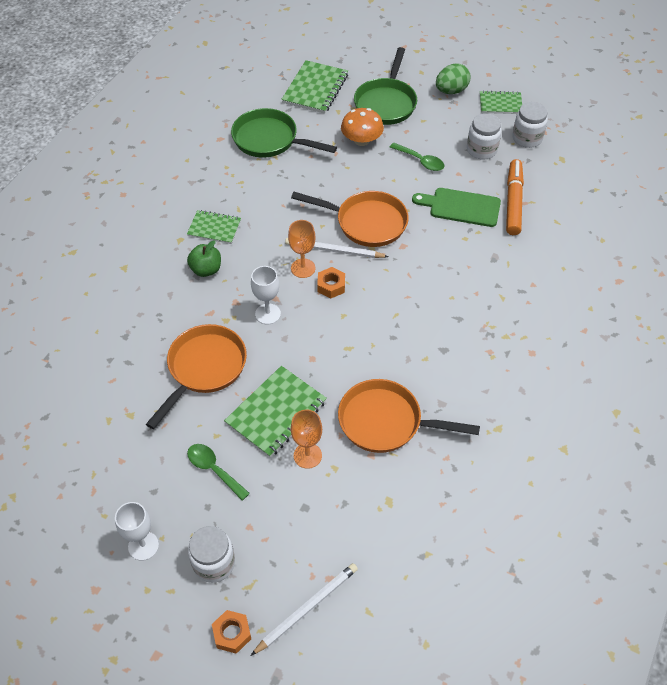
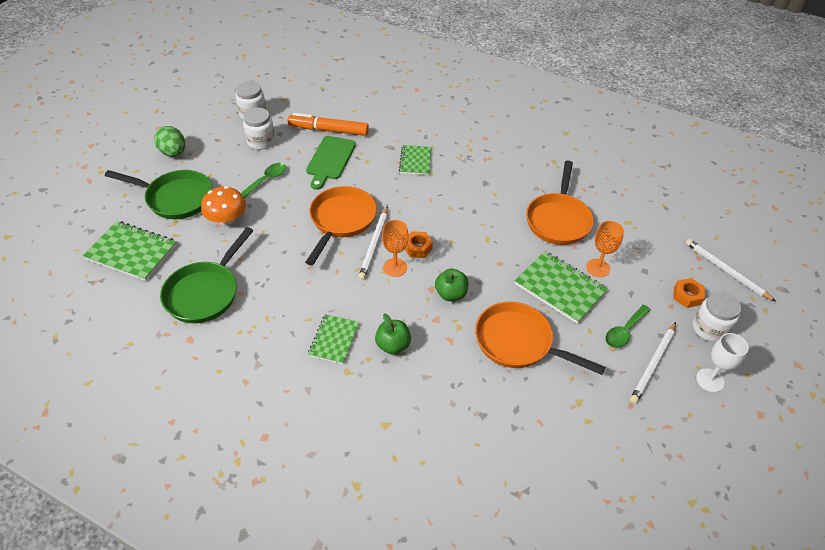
camera: 90 degrees left, 5 degrees down
orange nut [212,610,251,654] -> orange nut moved to [673,278,705,308]
white goblet [251,266,281,325] -> green apple [435,269,469,301]
green notebook [480,91,522,114] -> green notebook moved to [399,145,431,175]
none -> white pencil [630,322,676,404]

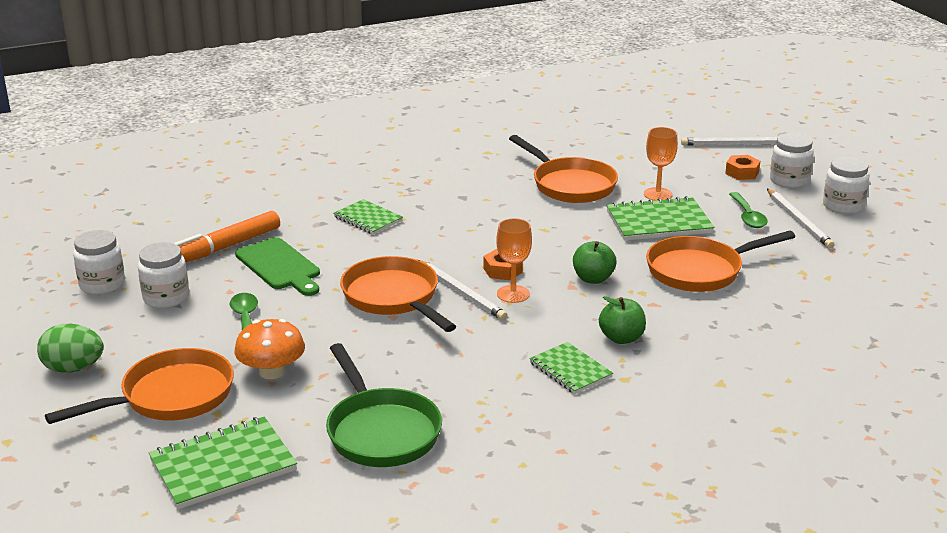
camera: 50 degrees left, 20 degrees down
green pan [105,170,212,219] -> orange pan [45,348,234,424]
white goblet [696,333,749,392] -> white jar [823,157,869,214]

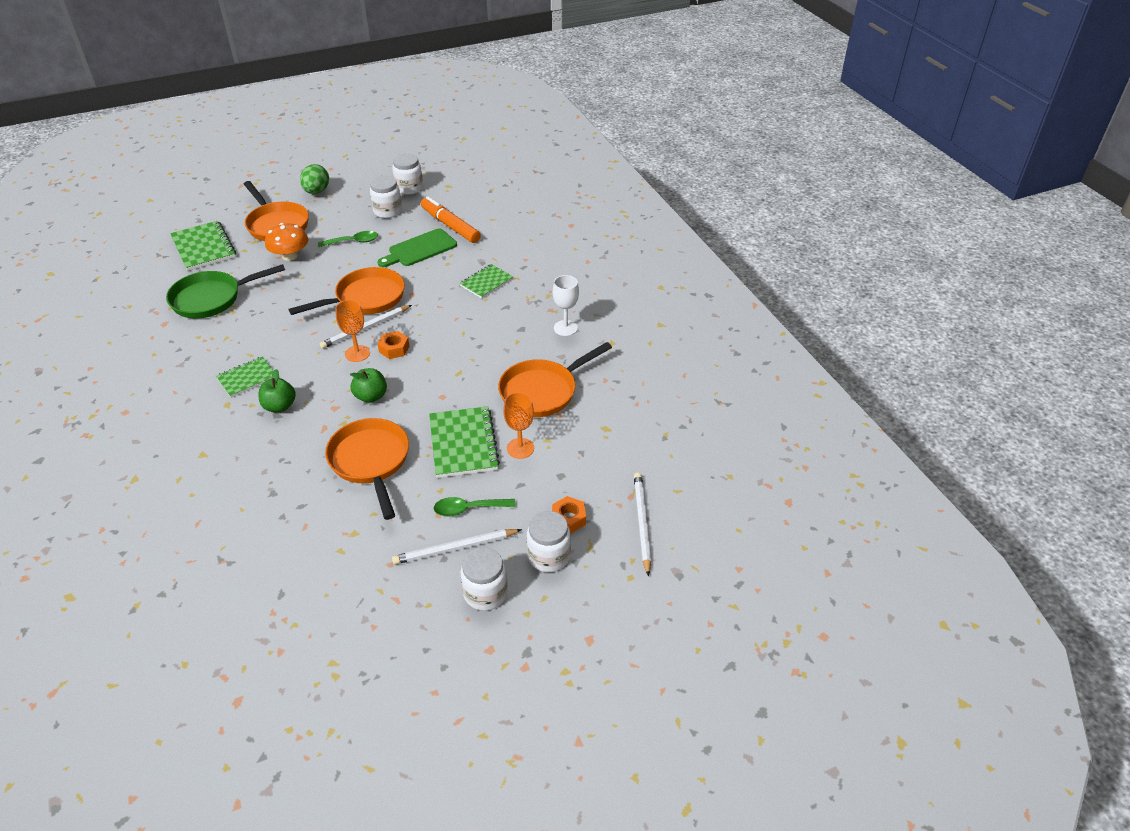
camera: 90 degrees right, 15 degrees up
none -> white goblet [553,275,579,336]

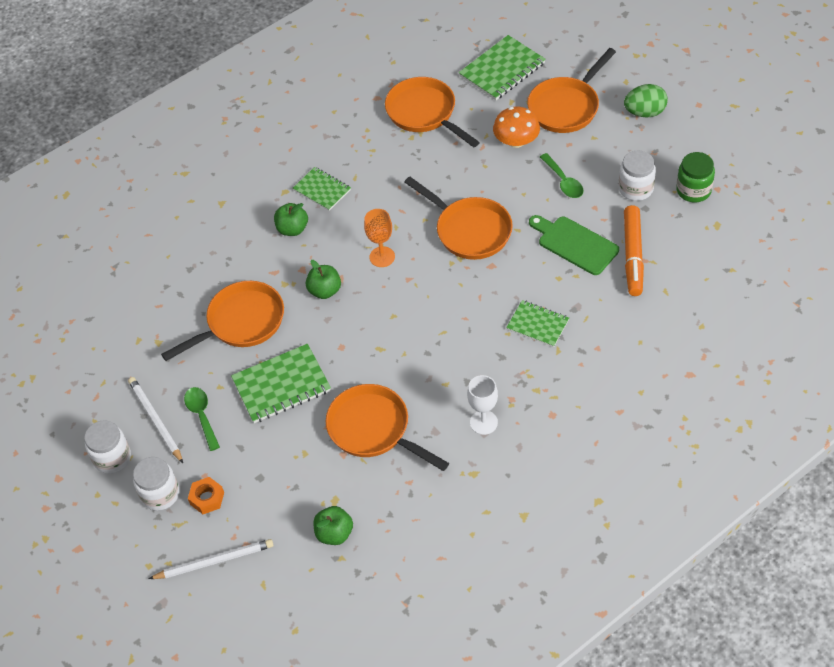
camera: 80 degrees right, 10 degrees up
green pan [166,264,285,318] -> orange pan [385,77,480,147]
white pencil [319,305,412,349] -> none
orange nut [377,331,409,359] -> none
white jar [392,153,423,195] -> green jar [676,152,715,202]
orange marker [421,196,481,243] -> orange marker turned 150 degrees clockwise [624,205,644,296]
orange goblet [503,392,534,459] -> none
none -> green apple [313,506,353,545]

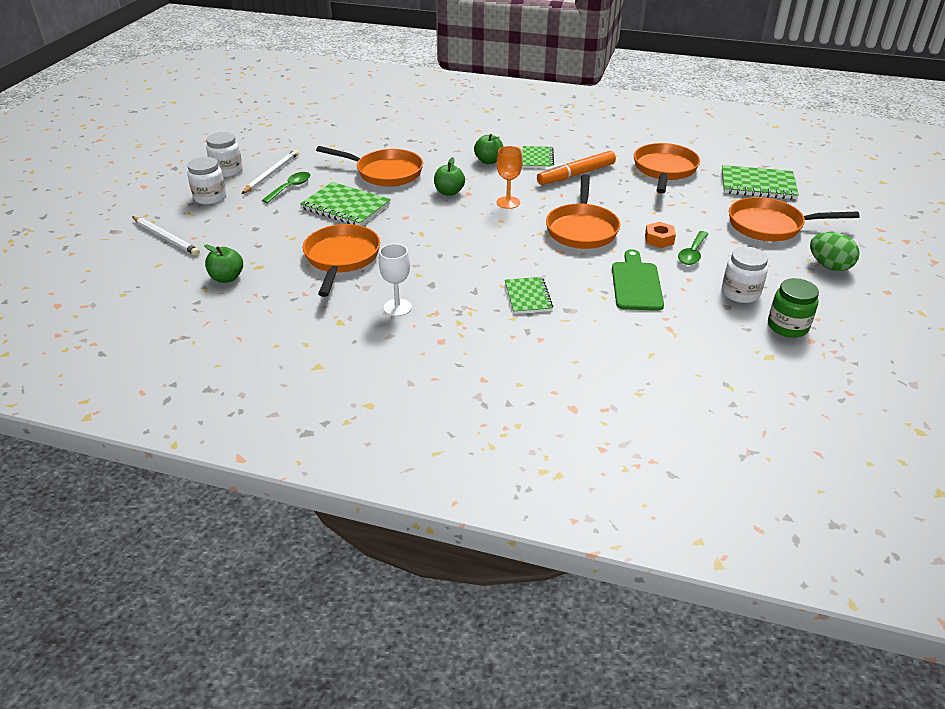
camera: 50 degrees right, 15 degrees down
orange nut [188,477,224,514] -> orange nut moved to [645,222,676,248]
orange mushroom [493,107,540,148] -> none
orange marker [624,205,644,296] -> orange marker moved to [537,151,616,185]

